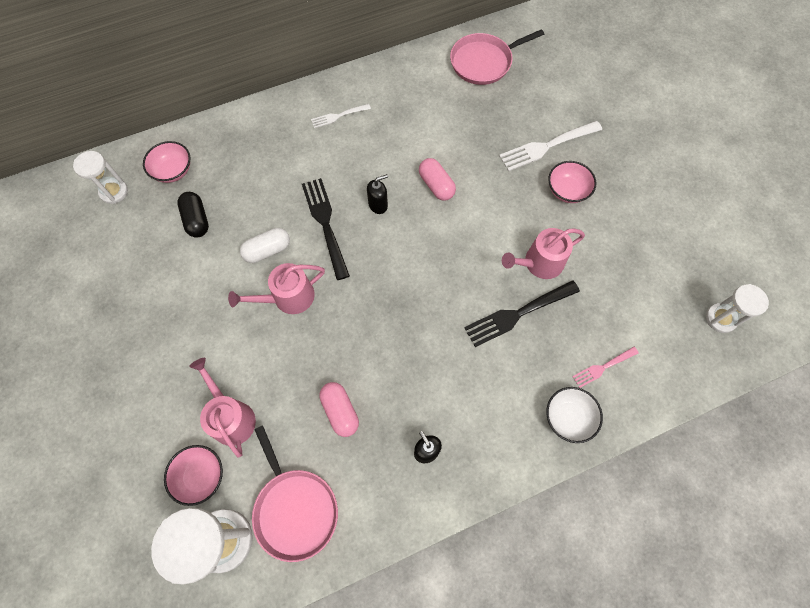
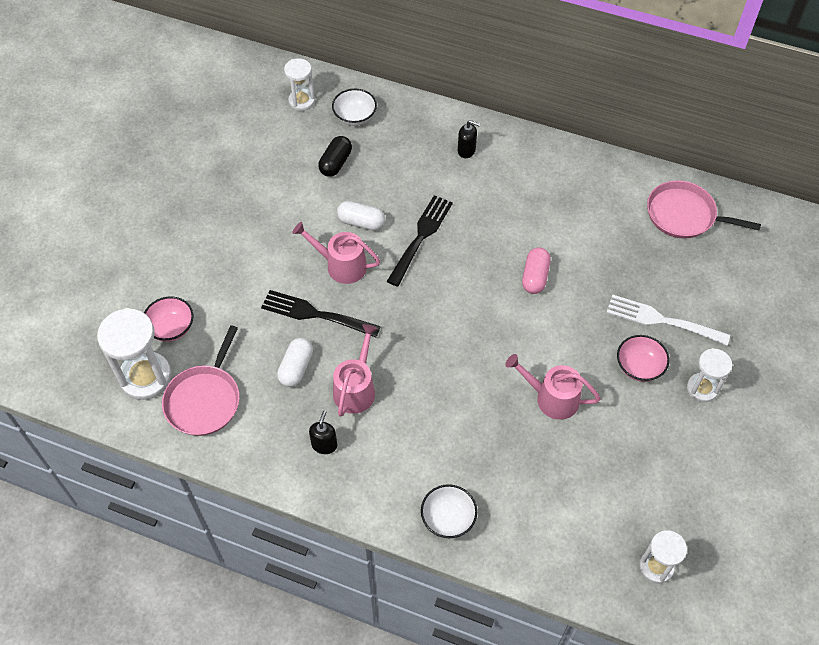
camera: 45 degrees right, 10 degrees down
pink bowl [143,141,190,183] -> white bowl [332,89,377,126]
pink watering can [189,358,256,458] -> pink watering can moved to [333,324,378,417]
white fork [311,104,371,128] -> none
pink capsule [319,382,359,437] -> white capsule [277,338,313,387]
black soap dispenser [367,174,388,214] -> black soap dispenser moved to [458,120,480,158]
black fork [464,280,580,347] -> black fork moved to [261,290,381,337]
pink fork [572,347,639,388] -> none
none -> white hourglass [687,348,732,402]

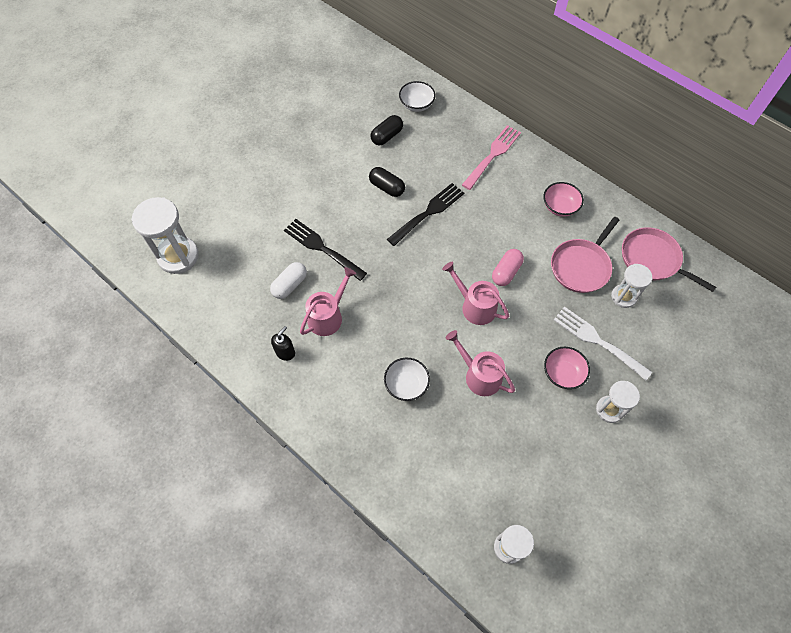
camera: 20 degrees right, 5 degrees up
pink bowl [144,296,193,342] -> pink bowl moved to [543,182,584,217]
pink pan [162,325,240,436] -> pink pan moved to [551,217,619,293]
white hourglass [284,58,315,111] -> white hourglass moved to [611,264,653,308]
pink watering can [292,222,380,284] -> pink watering can moved to [442,262,509,325]
white capsule [337,201,385,231] -> black capsule [369,167,405,197]
white bowl [421,484,477,538] -> white bowl moved to [384,358,430,401]
black soap dispenser [458,120,480,158] -> pink fork [462,125,521,190]

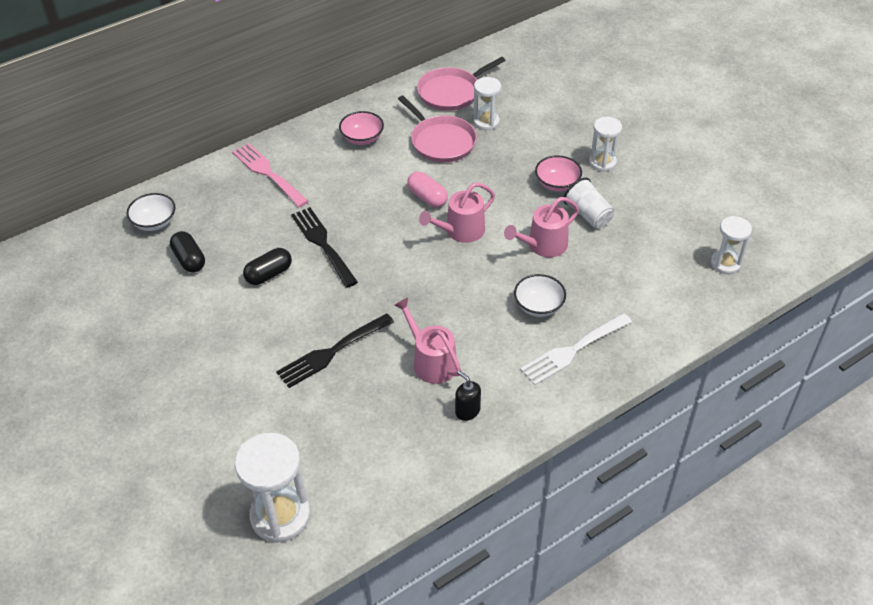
camera: 75 degrees left, 15 degrees down
white capsule [270,262,307,299] -> none
white fork [554,306,652,381] -> white fork moved to [520,313,632,385]
none -> white cup [564,178,614,229]

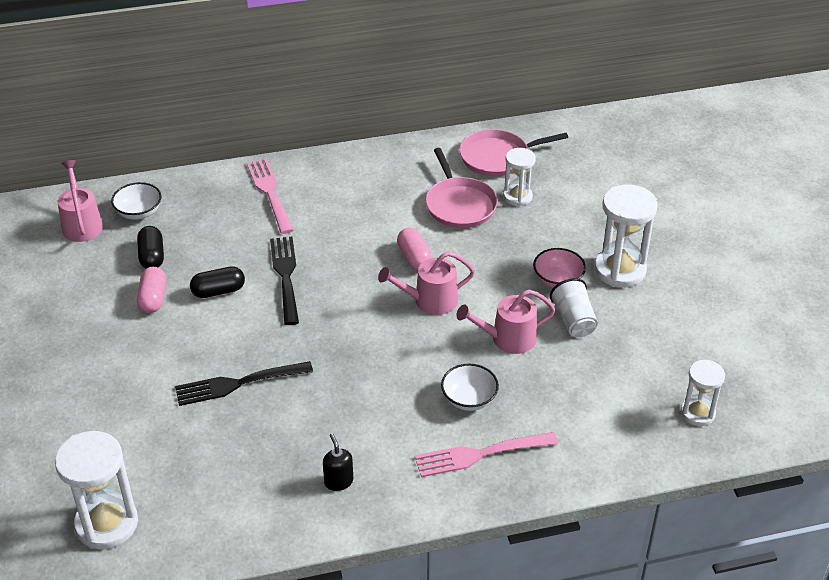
camera: 20 degrees right, 5 degrees down
pink bowl [339,111,384,145] -> none
pink watering can [394,298,461,384] -> pink watering can moved to [58,160,103,242]
white fork [520,313,632,385] -> pink fork [415,432,558,477]
white hourglass [589,117,622,172] -> white hourglass [594,184,658,288], size x1.66
none -> pink capsule [137,267,166,313]

